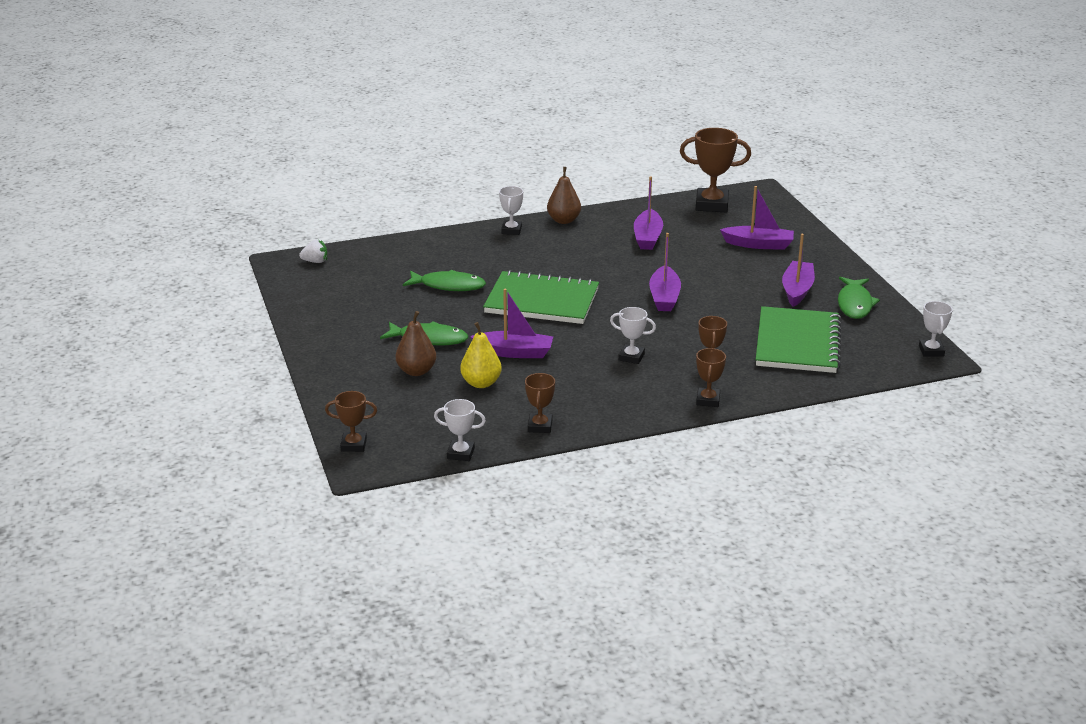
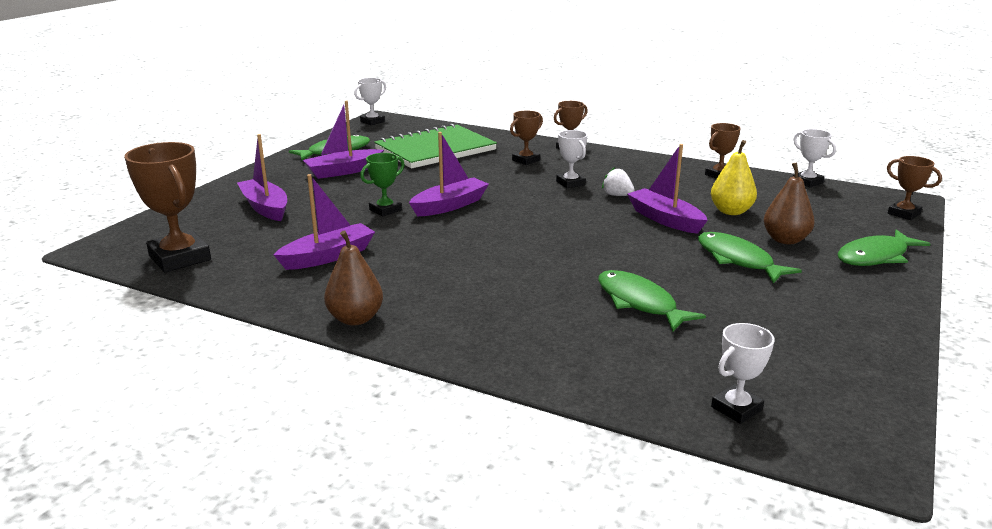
camera: 135 degrees left, 5 degrees down
white strawberry [299,240,327,263] -> white strawberry moved to [602,167,635,196]
green notebook [483,270,599,324] -> none
white trophy [499,186,523,235] -> white trophy moved to [711,323,775,424]
none -> green trophy [360,153,405,216]
none -> green fish [837,229,931,266]

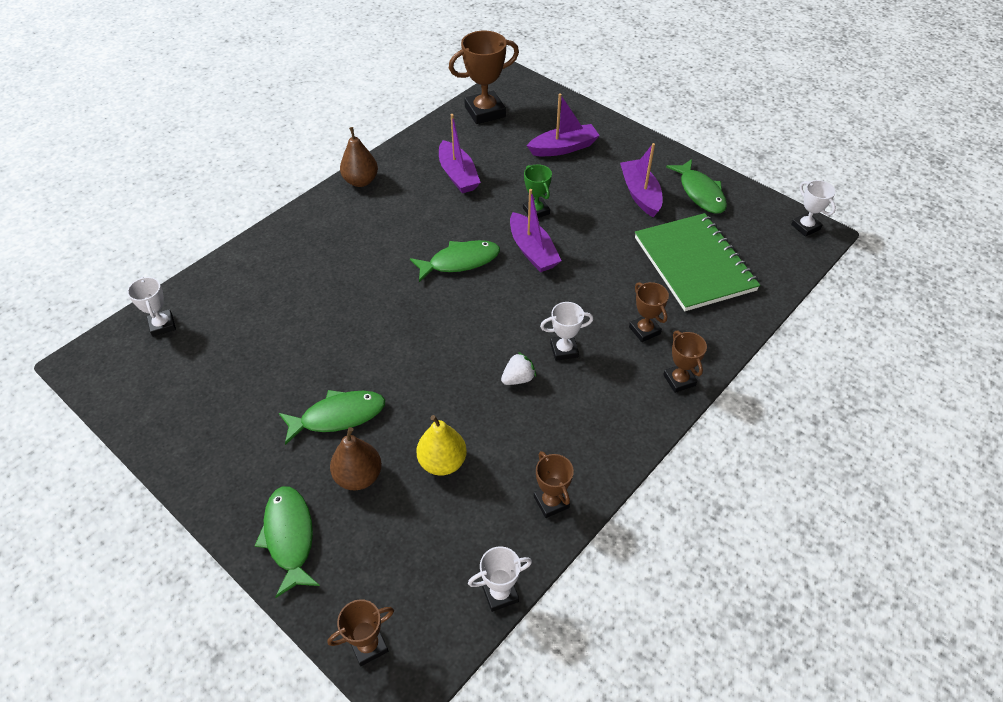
camera: 105 degrees right, 25 degrees up
green fish [598,270,706,332] -> green fish moved to [410,240,500,282]
purple boat [627,144,708,234] -> none

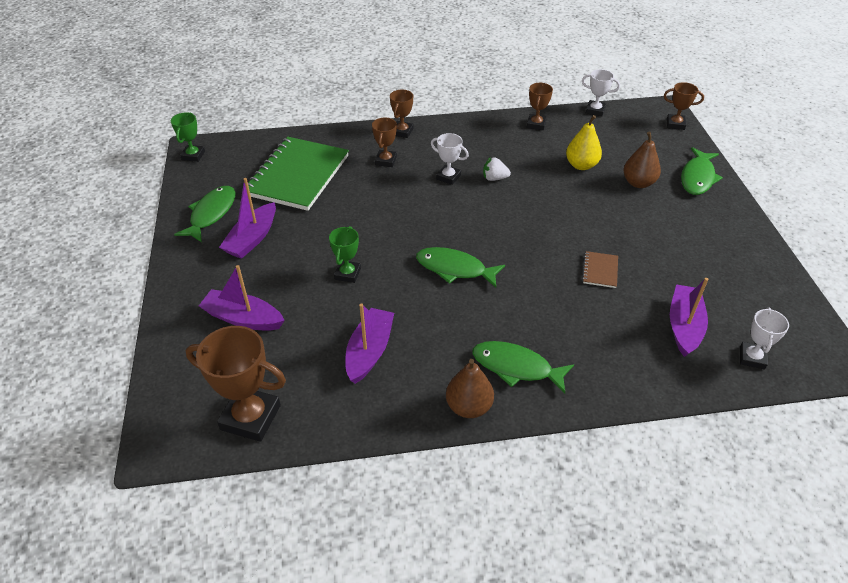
camera: 140 degrees left, 5 degrees down
green fish [279,390,385,445] -> green fish moved to [472,341,574,394]
purple boat [510,189,562,272] -> purple boat moved to [670,278,708,357]
white trophy [791,180,836,237] -> green trophy [171,112,205,162]
none -> brown notebook [582,251,618,288]

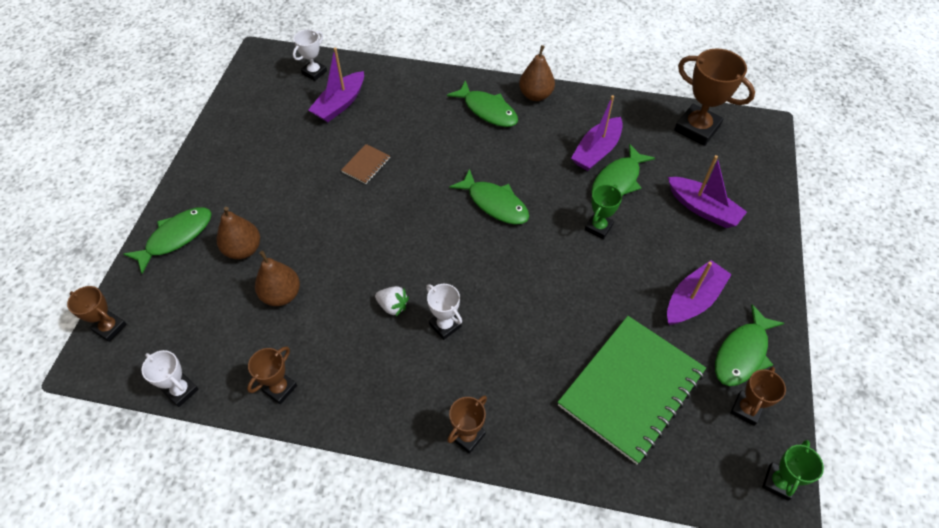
camera: 160 degrees left, 10 degrees up
brown trophy [372,118,397,167] -> brown trophy moved to [730,367,786,426]
yellow pear [566,115,602,170] -> brown pear [255,251,300,306]
none -> green fish [591,144,655,196]

